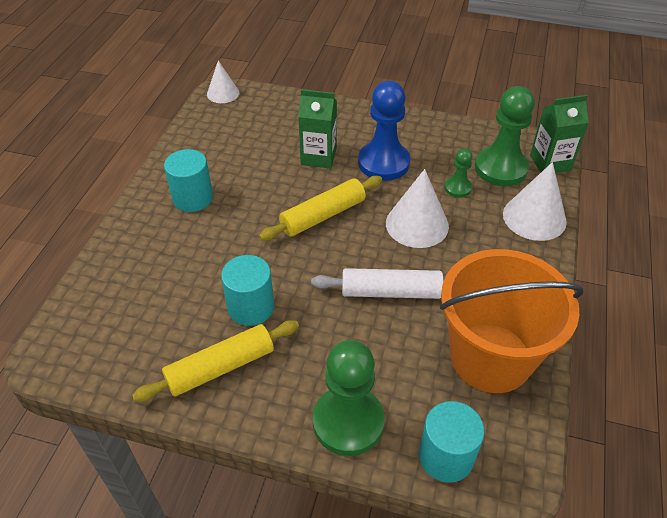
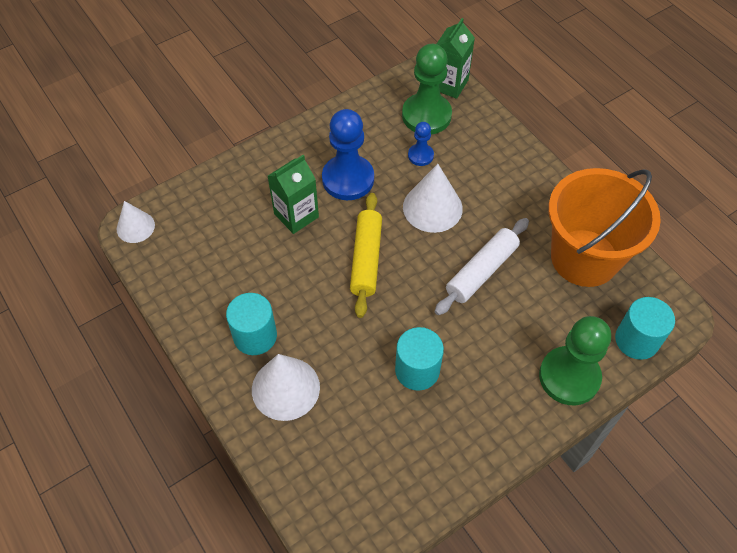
camera: 50 degrees left, 10 degrees up
yellow rolling pin [132,320,299,402] -> none
green pawn [445,148,472,198] -> blue pawn [408,122,434,166]
white cone [503,162,567,241] -> white cone moved to [252,354,320,421]

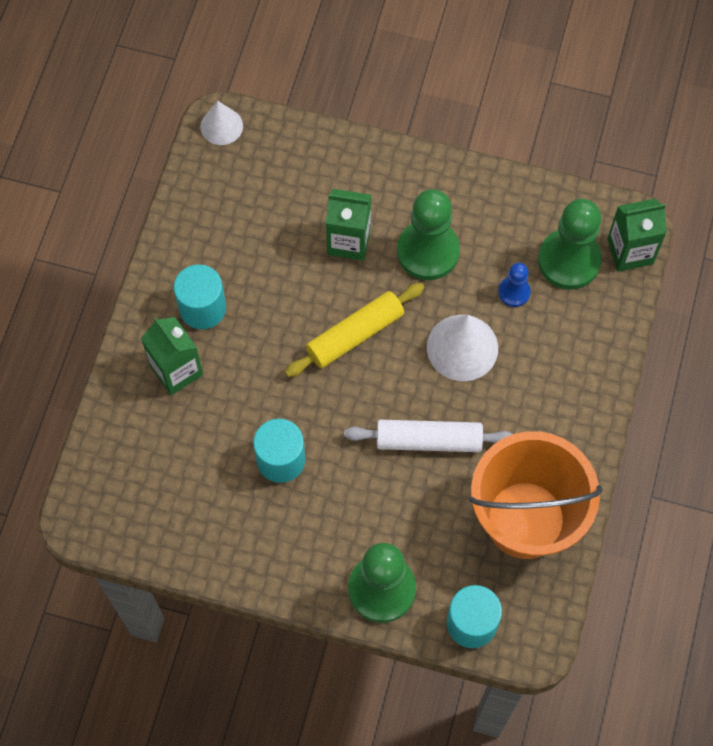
camera: 50 degrees right, 10 degrees up
white cone [252,354,320,421] -> green carton [141,317,203,395]
blue pawn [322,109,374,200] -> green pawn [397,189,460,280]

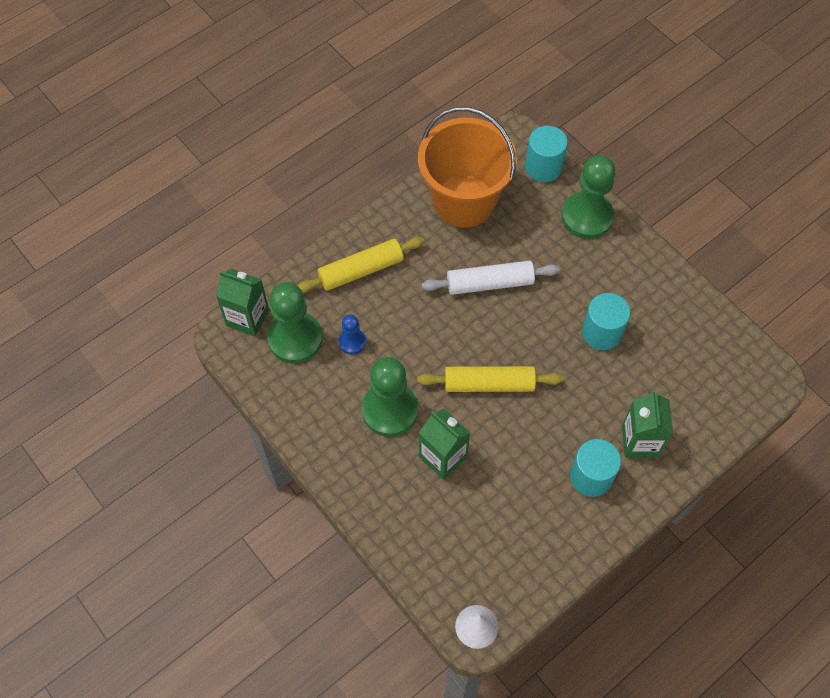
camera: 145 degrees left, 5 degrees down
white rolling pin [344,420,513,452] -> white rolling pin turned 45 degrees counterclockwise [422,261,560,295]
white cone [427,315,498,381] -> none
none -> yellow rolling pin [298,237,425,293]

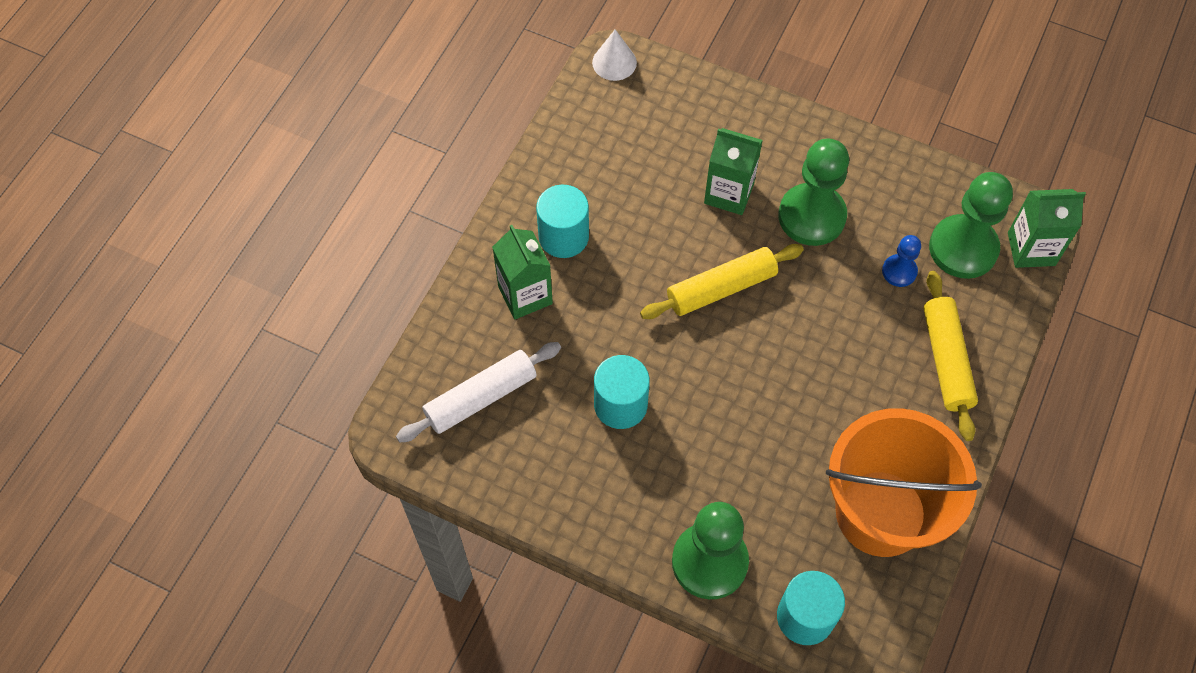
camera: 155 degrees right, 0 degrees up
yellow rolling pin [298,237,425,293] -> yellow rolling pin turned 45 degrees counterclockwise [923,271,978,441]
white rolling pin [422,261,560,295] -> white rolling pin moved to [396,342,561,443]

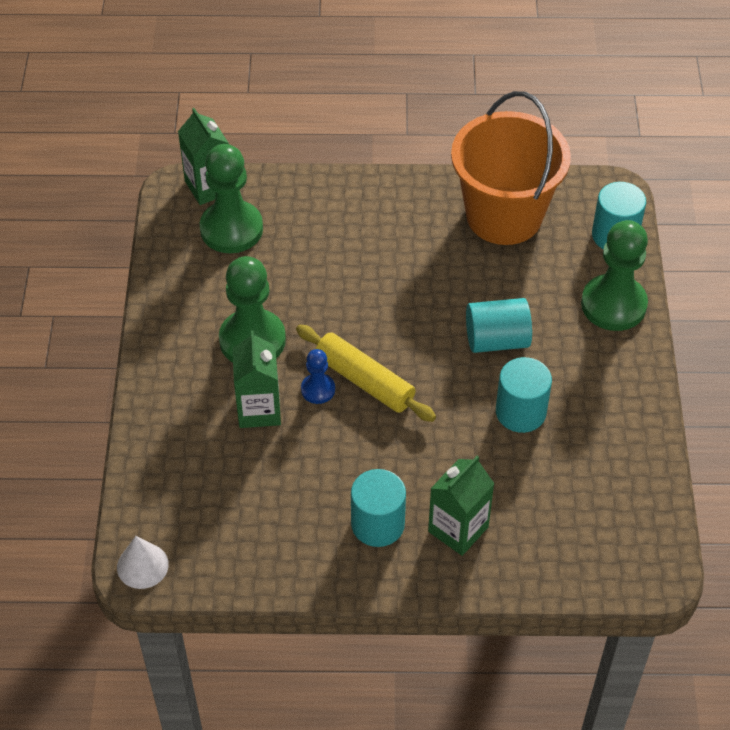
camera: 115 degrees left, 10 degrees down
white rolling pin [396,342,561,443] -> none
blue pawn [882,235,921,287] -> blue pawn moved to [301,349,335,404]
yellow rolling pin [923,271,978,441] -> none
none -> turquoise cylinder [466,298,532,353]

